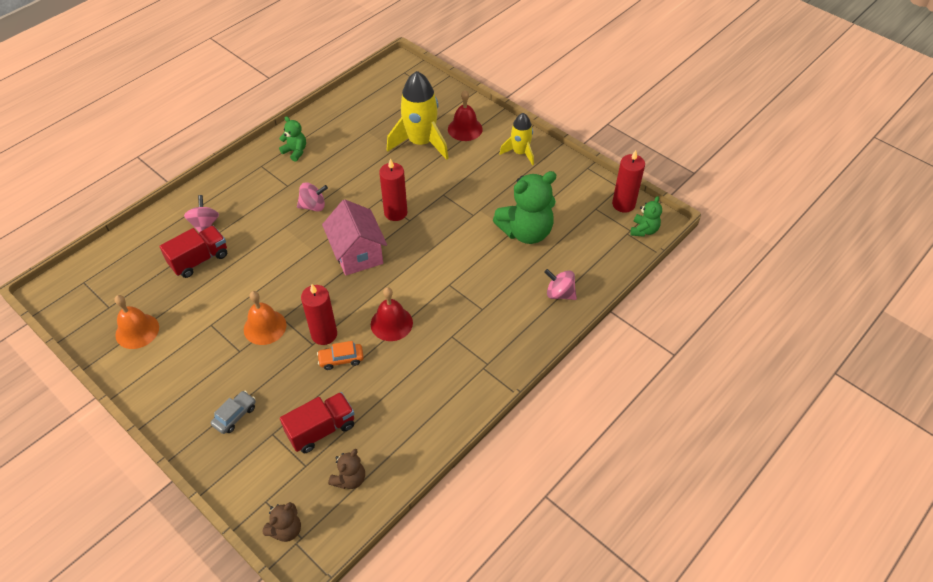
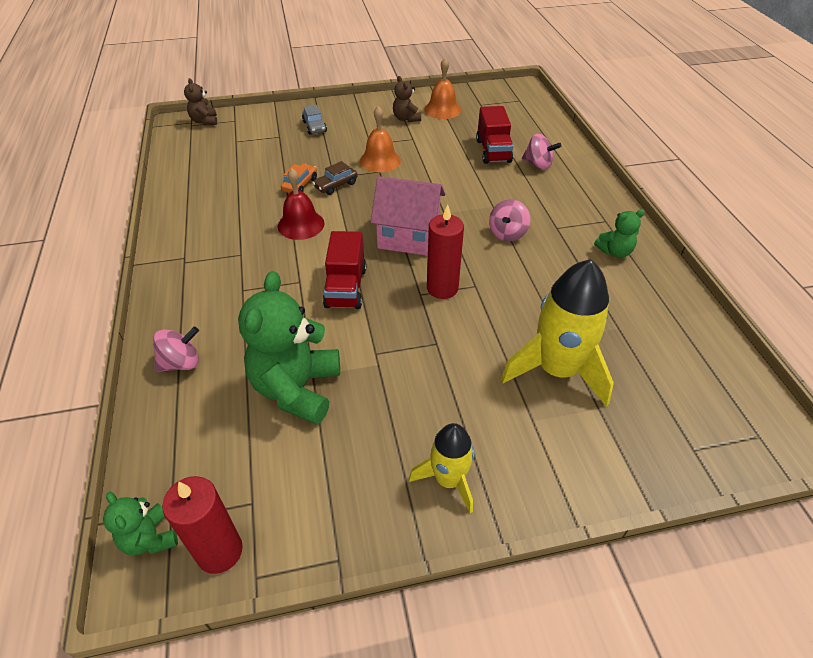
camera: 125 degrees right, 5 degrees down
red truck [280,392,354,453] -> red truck moved to [323,231,366,309]
red candle [301,284,337,345] -> brown car [313,161,358,195]
brown teddy bear [328,449,365,489] -> brown teddy bear moved to [393,76,421,122]
red bell [448,90,483,141] -> none

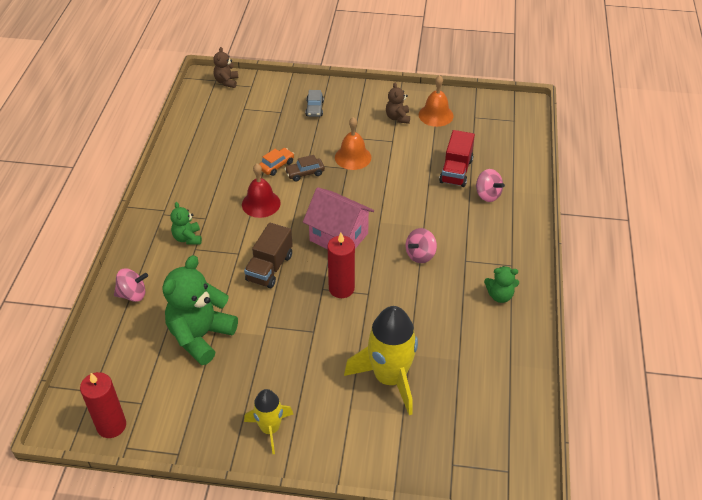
camera: 20 degrees right, 0 degrees up
green teddy bear [103,492,178,555] -> green teddy bear moved to [170,202,202,245]
red truck [323,231,366,309] -> brown truck [244,222,293,288]

